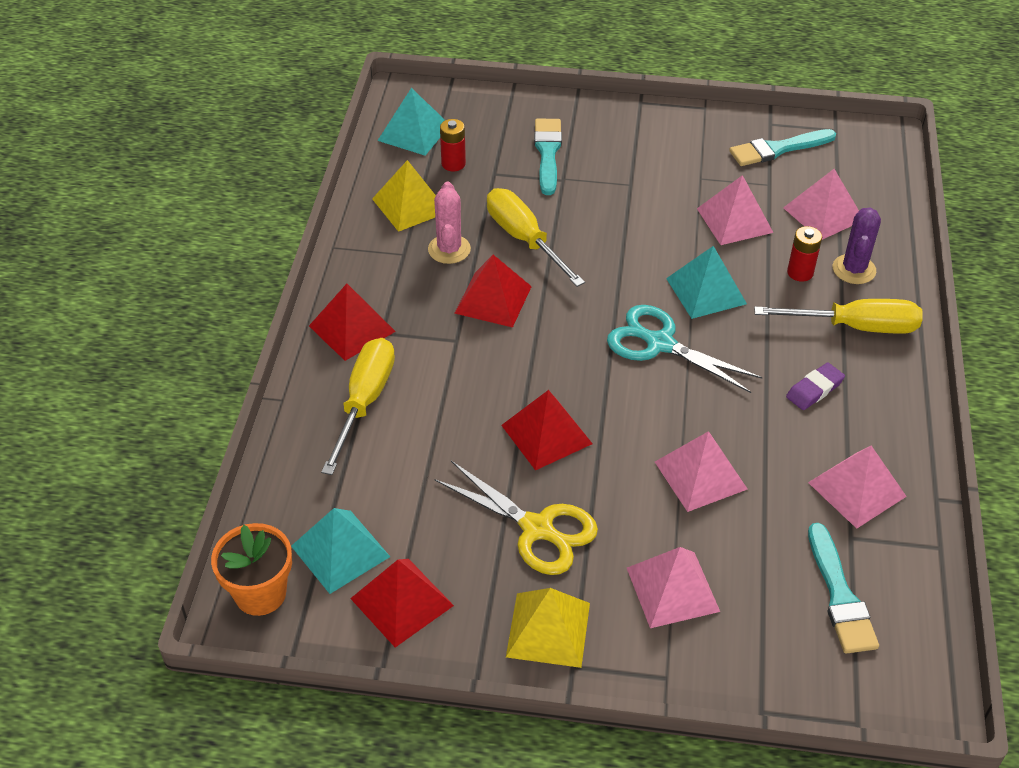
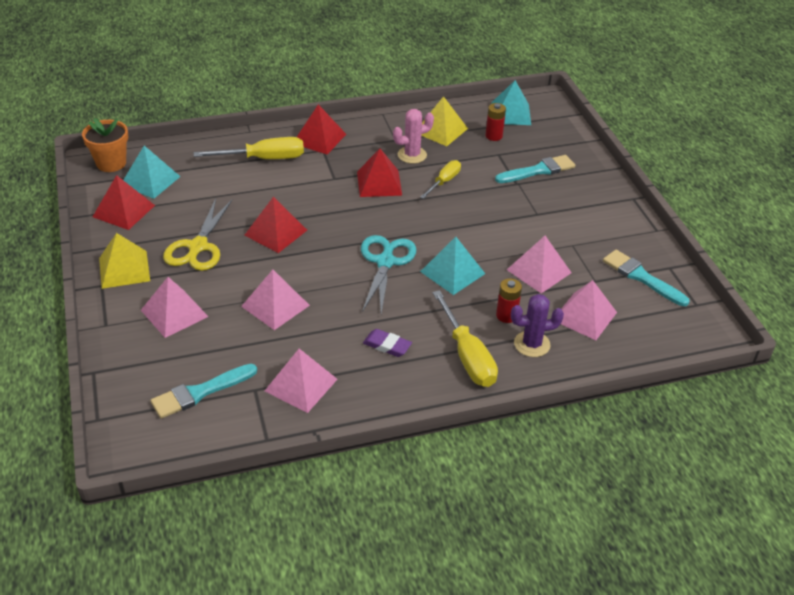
camera: 65 degrees right, 5 degrees down
yellow screwdriver [487,188,585,287] -> yellow screwdriver [420,160,461,199], size x0.62

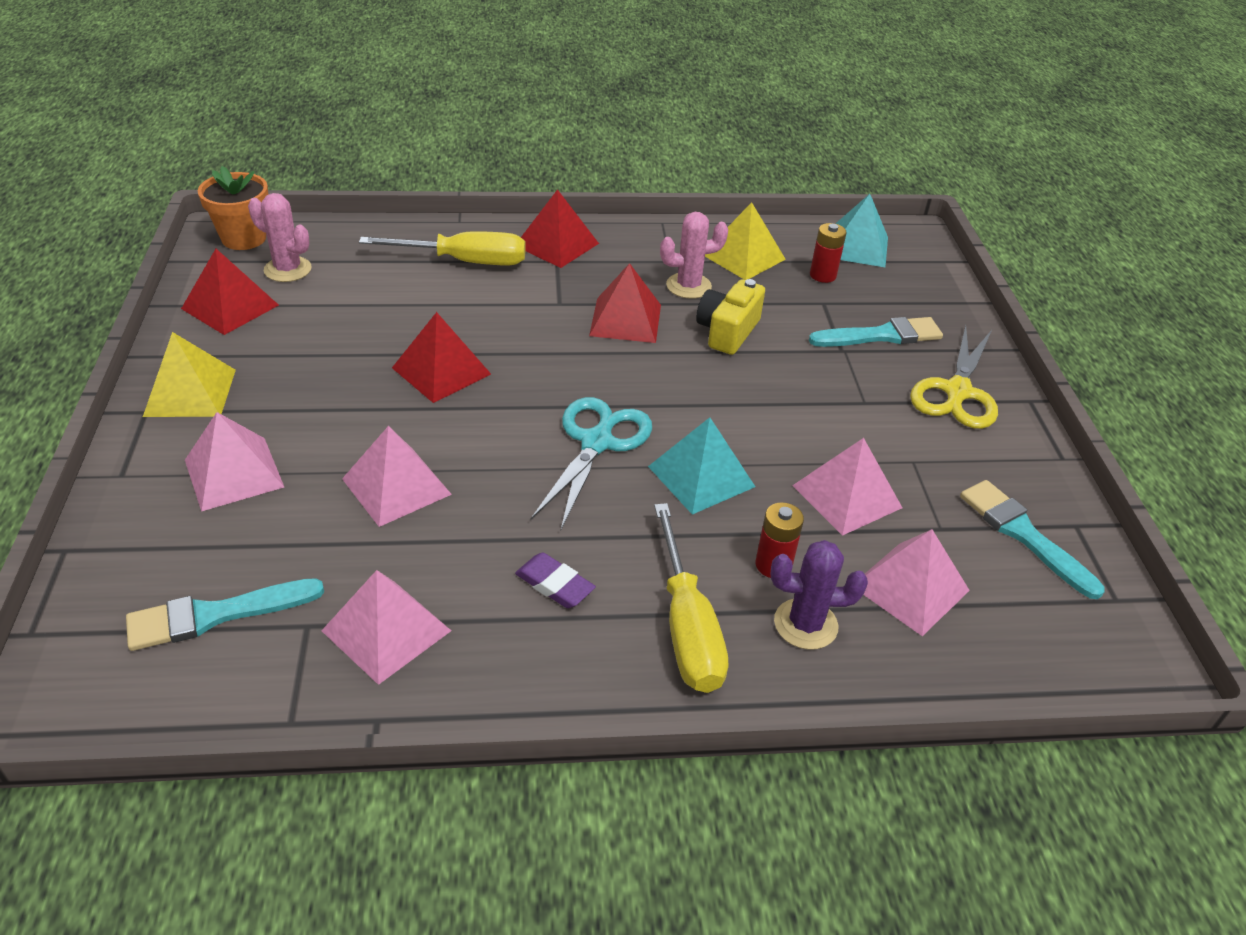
camera: 10 degrees right, 0 degrees up
turquoise pyramid [124,146,181,199] -> pink cactus [248,193,312,282]
yellow scissors [163,199,232,271] -> yellow scissors moved to [910,325,998,429]
yellow screwdriver [420,160,461,199] -> yellow camera [696,279,765,355]

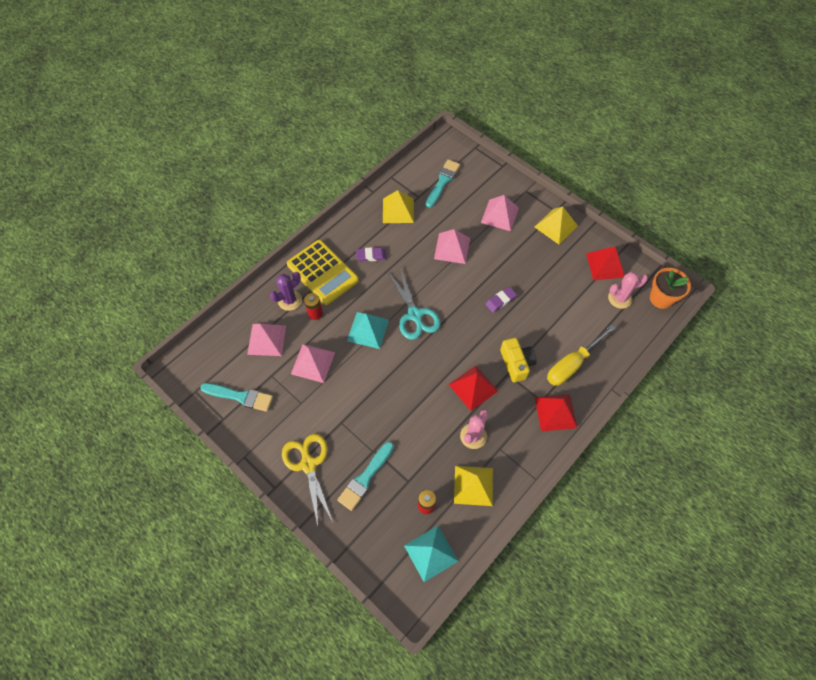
camera: 140 degrees right, 20 degrees up
pink pyramid [322,570,451,685] -> yellow pyramid [383,190,414,223]
red pyramid [392,312,491,403] -> purple eraser [485,287,517,313]
yellow screwdriver [654,503,729,693] -> yellow calculator [287,240,359,305]
yellow camera [696,279,765,355] -> yellow camera moved to [500,338,537,382]

